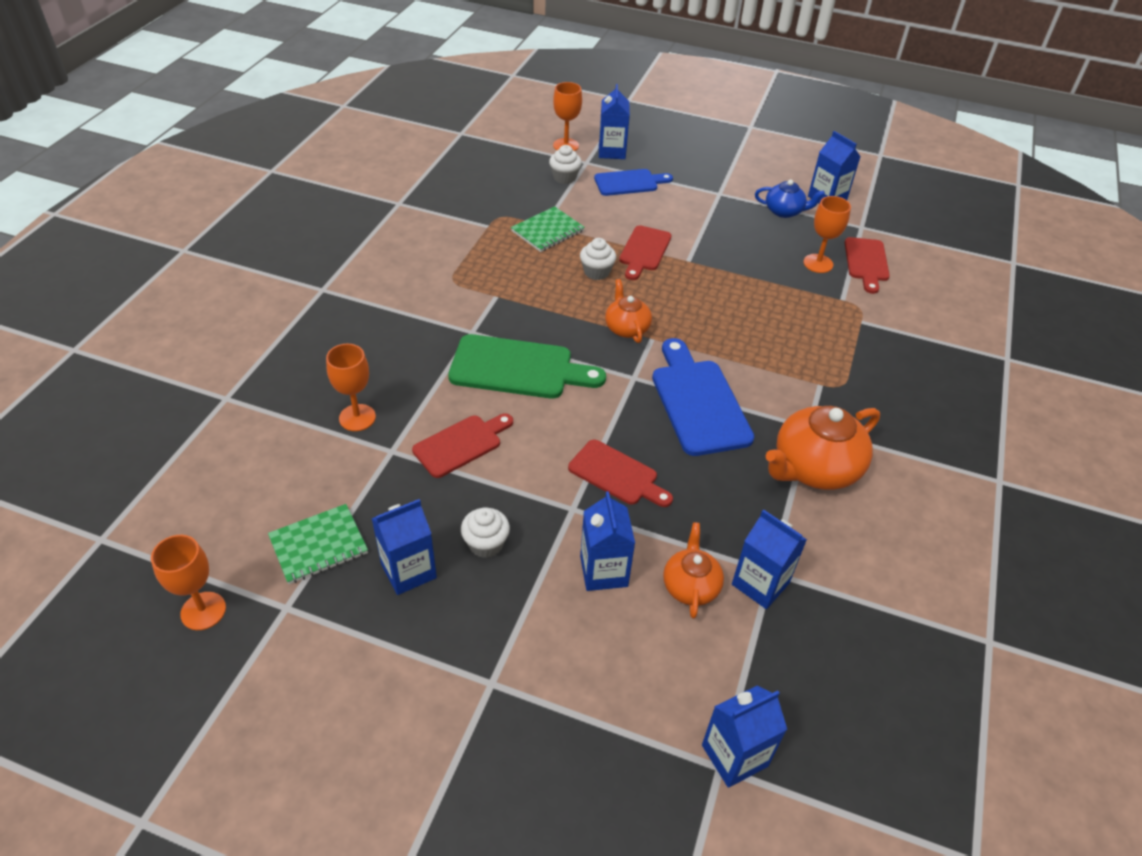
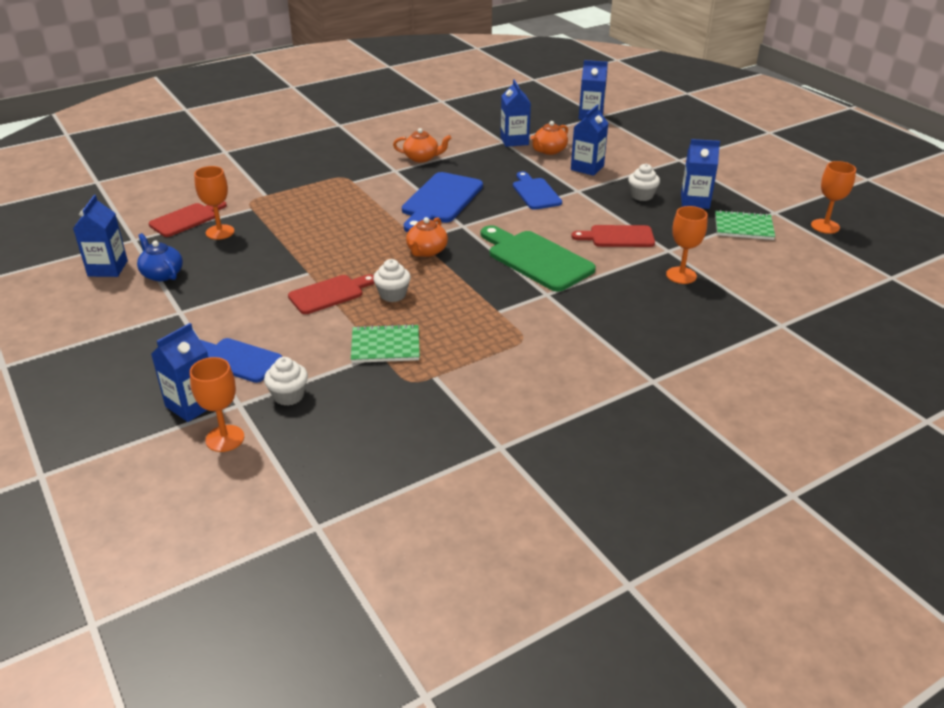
camera: 140 degrees left, 10 degrees down
red cutting board [568,440,673,507] -> blue cutting board [513,171,562,210]
orange teapot [765,406,880,490] -> orange teapot [393,128,451,163], size x0.58

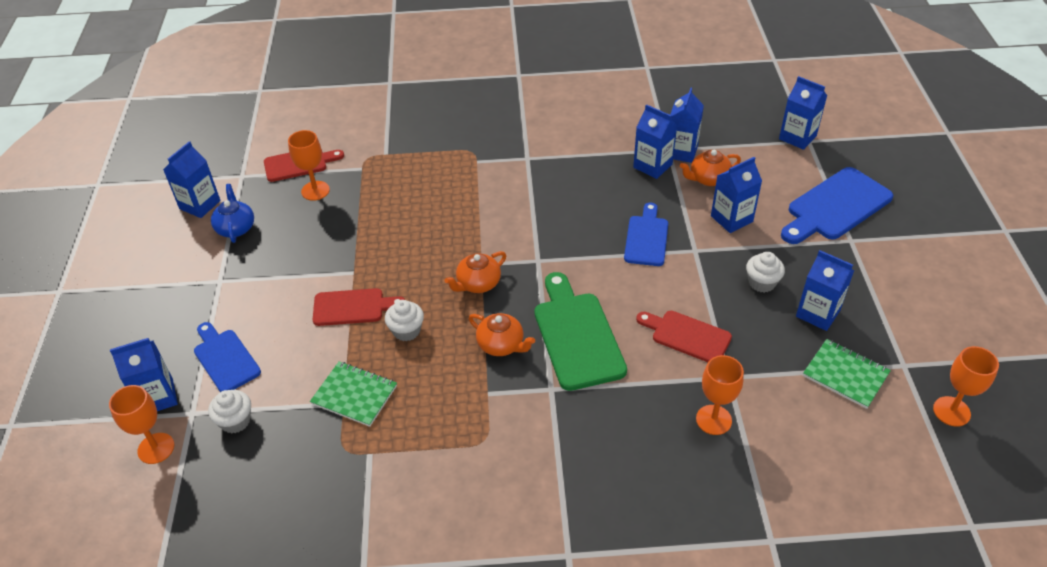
camera: 30 degrees right, 10 degrees up
orange teapot [393,128,451,163] -> orange teapot moved to [469,313,535,356]
blue cutting board [402,172,483,232] -> blue cutting board moved to [781,167,893,244]
none -> blue carton [633,104,677,179]

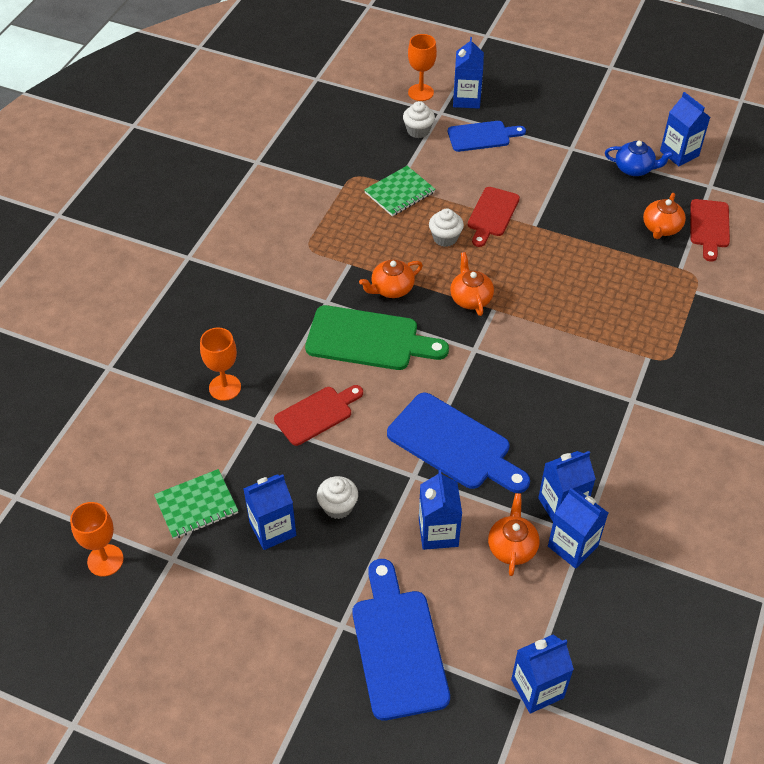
camera: 115 degrees right, 5 degrees up
orange goblet [288,130,330,201] -> orange teapot [643,193,686,239]
blue cutting board [624,203,668,266] -> blue cutting board [387,393,530,493], size x1.56

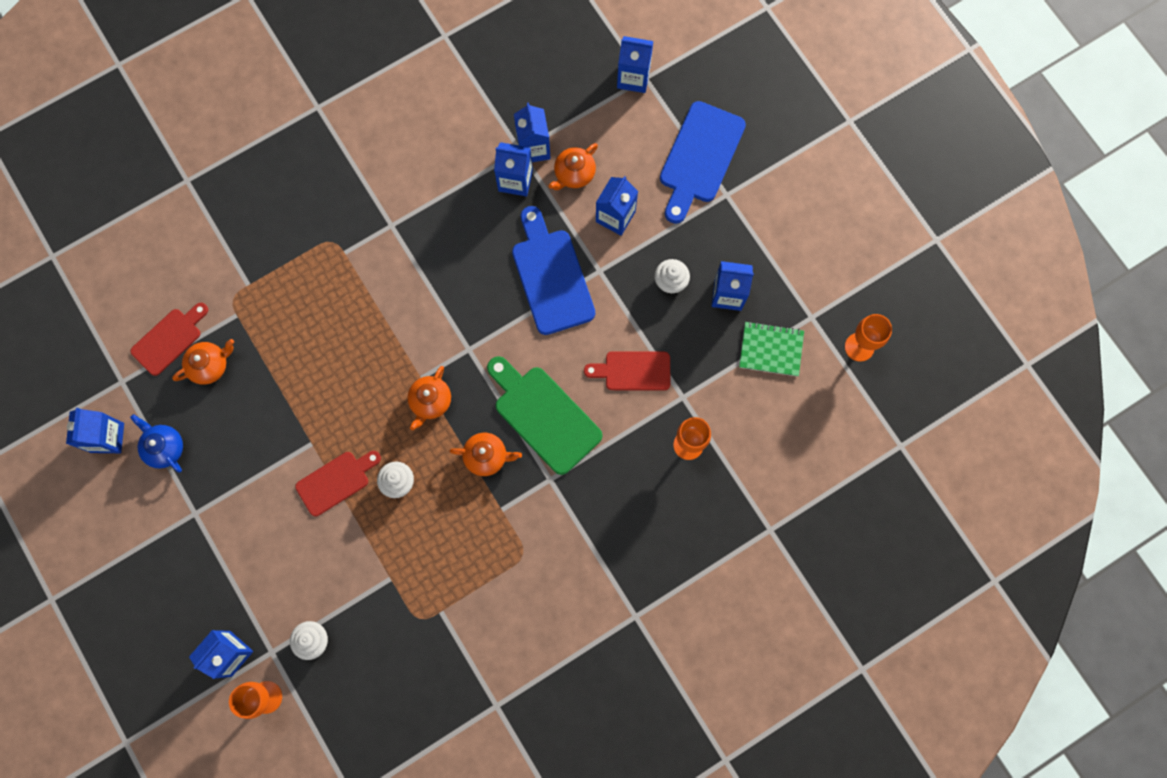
camera: 145 degrees left, 25 degrees up
green notebook [364,166,435,216] -> none
blue cutting board [448,121,526,152] -> none

